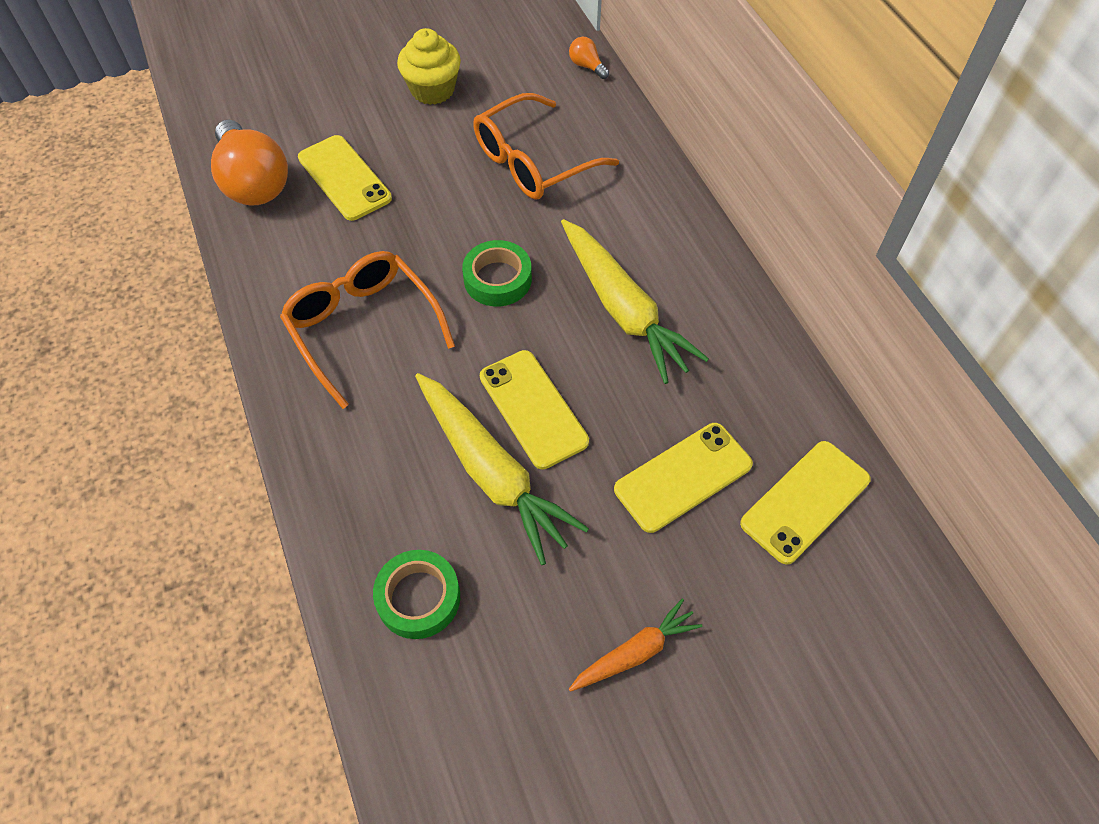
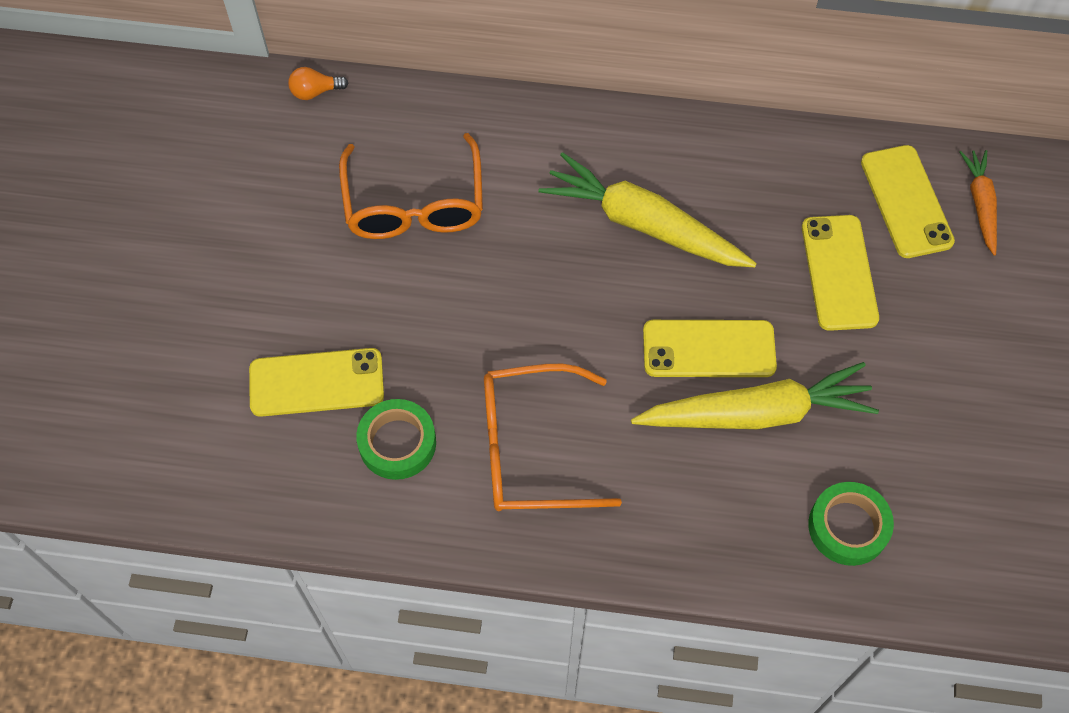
camera: 60 degrees left, 5 degrees up
orange light bulb [211,120,288,206] -> none
yellow cupcake [397,28,461,105] -> none
green tape [462,240,532,306] -> green tape moved to [356,399,436,480]
yellow carrot [561,219,709,384] -> yellow carrot turned 150 degrees counterclockwise [539,152,757,267]
orange carrot [569,598,703,692] -> orange carrot moved to [960,150,997,256]

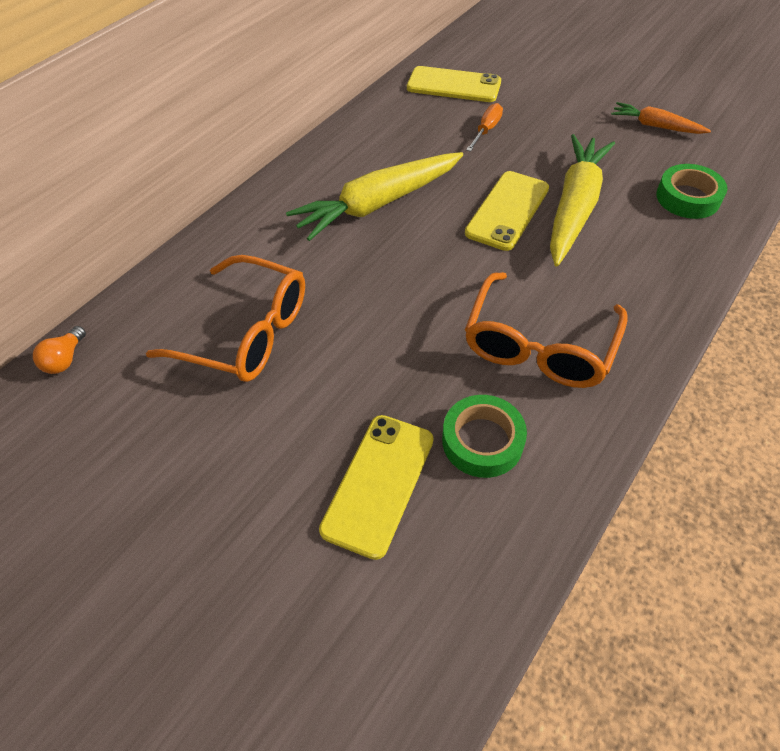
camera: 60 degrees left, 10 degrees down
yellow phone [802,215,879,331] -> orange screwdriver [466,103,503,152]
orange carrot [960,150,997,256] -> orange carrot moved to [611,102,711,134]

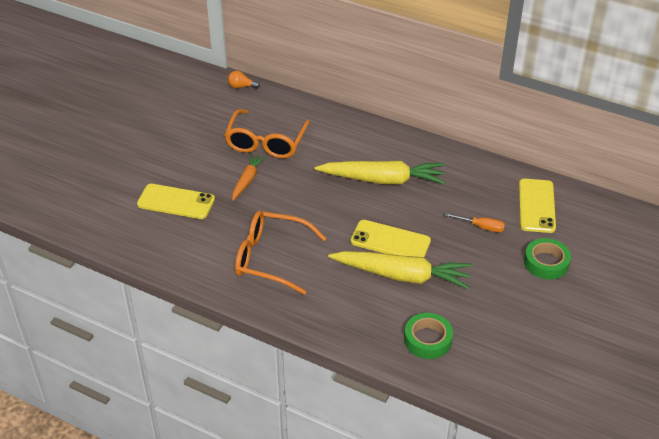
camera: 80 degrees right, 10 degrees down
yellow carrot [286,152,463,241] -> yellow carrot turned 135 degrees clockwise [315,161,445,185]
green tape [442,395,527,478] -> green tape moved to [524,238,571,280]
orange carrot [611,102,711,134] -> orange carrot moved to [232,154,266,201]

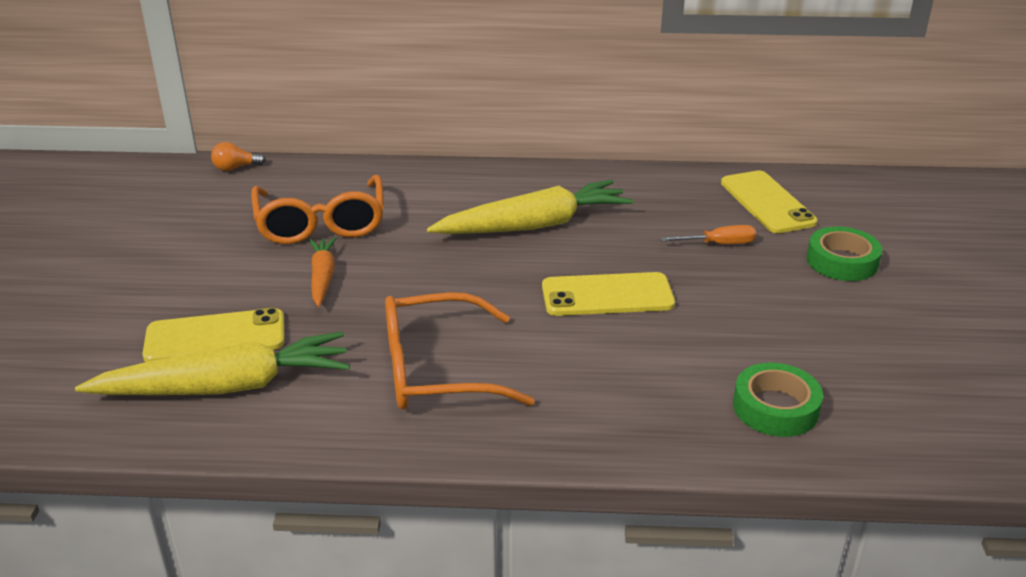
camera: 25 degrees left, 10 degrees down
yellow carrot [328,251,472,289] -> yellow carrot moved to [75,331,350,395]

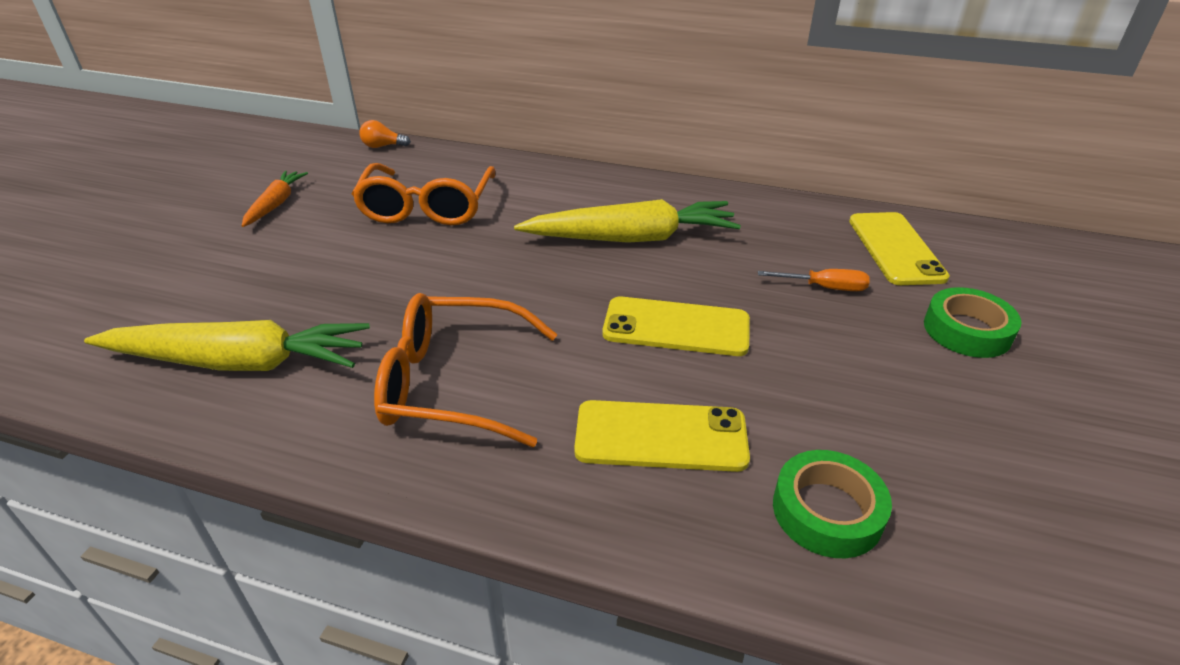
camera: 15 degrees right, 5 degrees up
yellow phone [142,308,284,362] -> yellow phone moved to [574,400,750,472]
orange carrot [309,237,337,307] -> orange carrot moved to [242,171,308,227]

